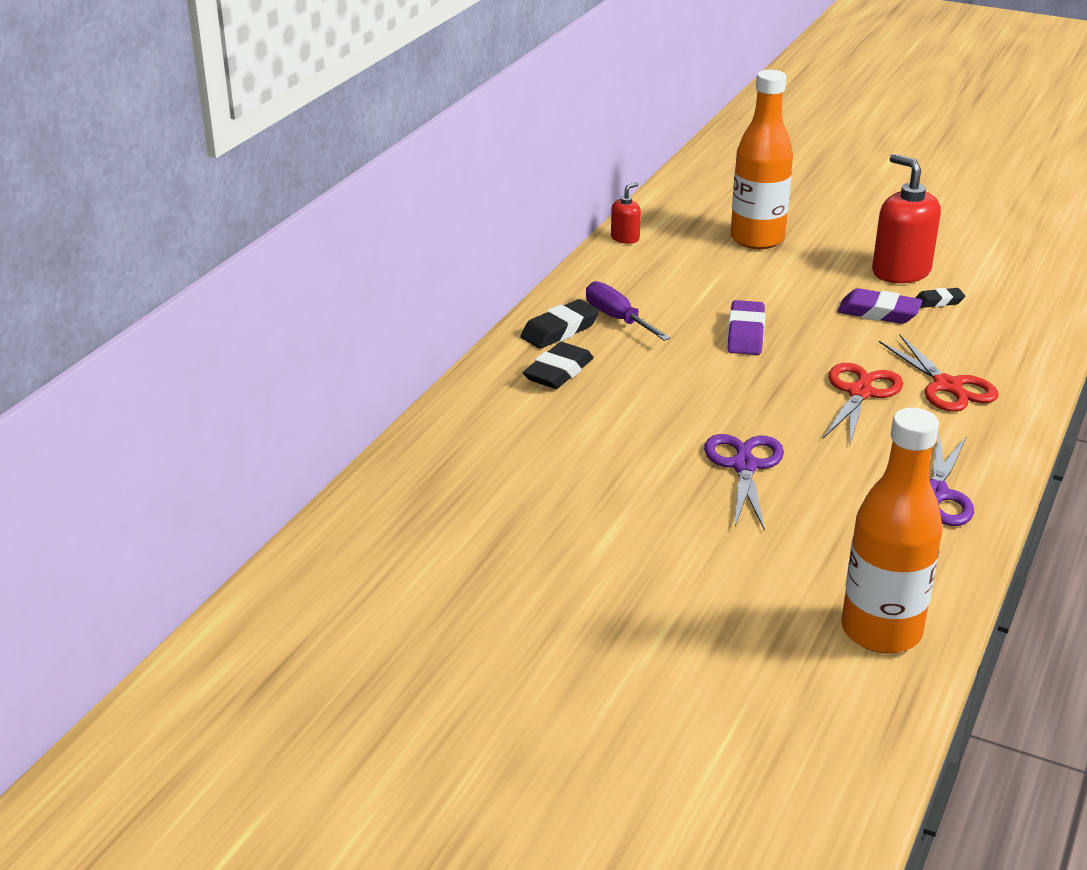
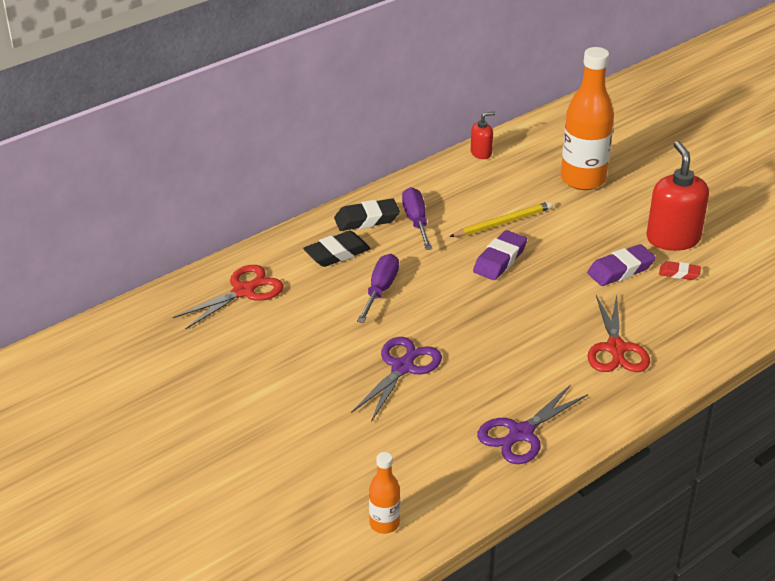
camera: 25 degrees right, 5 degrees up
red scissors [823,363,903,444] -> red scissors moved to [173,265,284,330]
purple eraser [838,288,923,324] -> purple eraser turned 75 degrees counterclockwise [587,244,656,286]
orange bottle [842,408,943,653] -> orange bottle [369,452,400,534], size x0.49
black eraser [915,288,965,308] -> red eraser [659,261,701,280]
none -> purple screwdriver [357,254,399,323]
none -> yellow pencil [449,201,553,237]

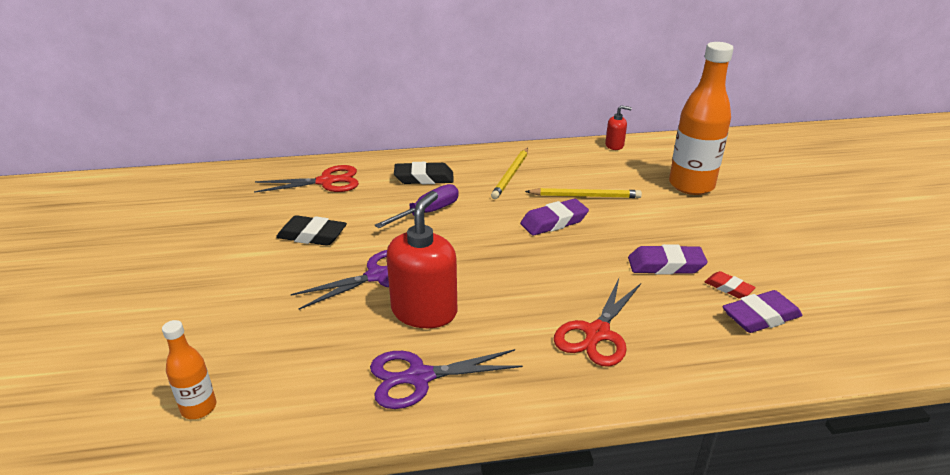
camera: 30 degrees right, 5 degrees down
black eraser [334,198,400,231] -> black eraser moved to [276,215,347,246]
purple screwdriver [402,187,432,250] -> yellow pencil [491,148,528,199]
red soap dispenser [646,141,709,251] -> red soap dispenser moved to [386,191,457,328]
none -> purple eraser [722,290,802,333]

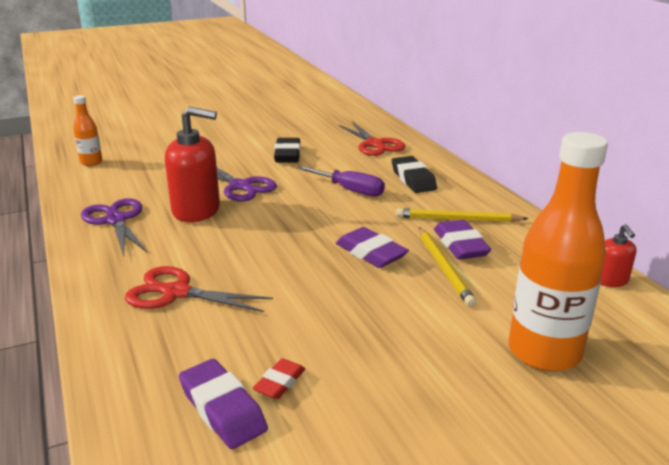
camera: 75 degrees right, 5 degrees down
purple eraser [628,244,708,275] -> purple eraser moved to [434,220,491,260]

